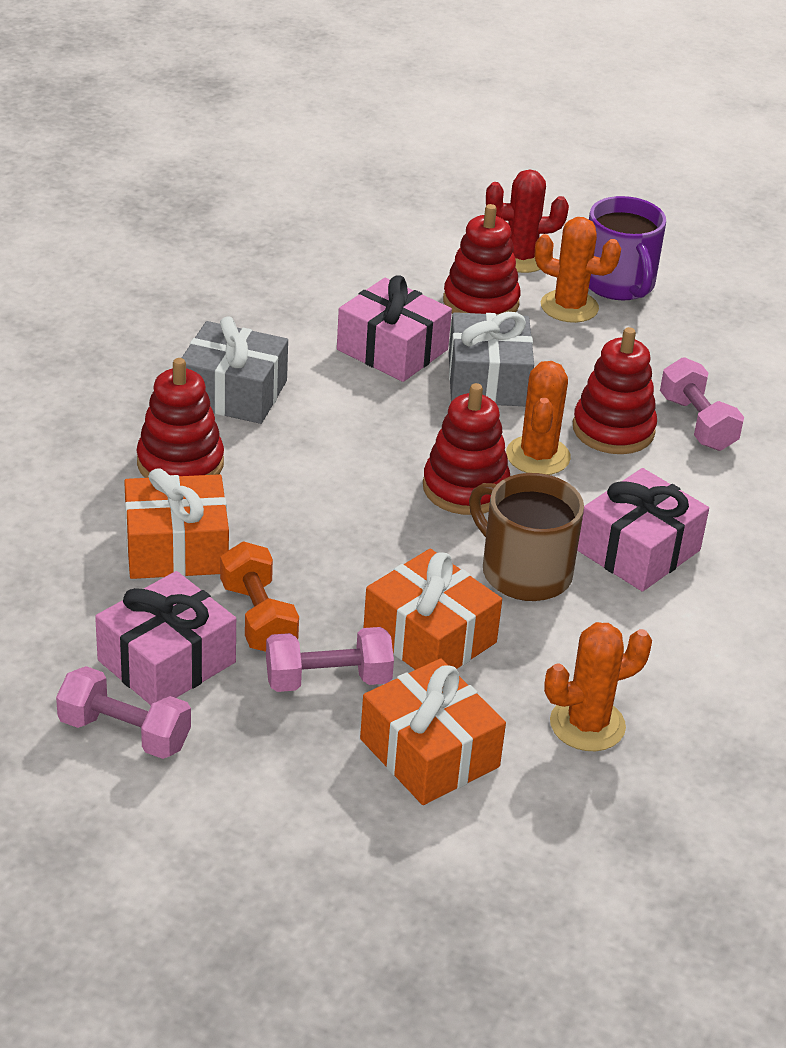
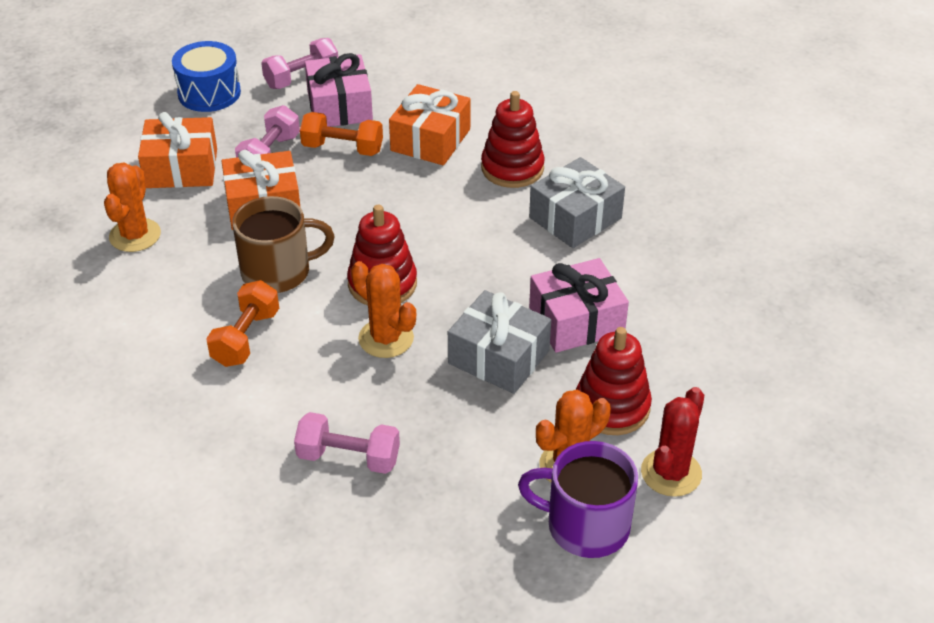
camera: 125 degrees right, 5 degrees up
red stacking toy [573,327,657,454] -> none
pink gift [577,468,709,592] -> orange dumbbell [206,280,279,367]
none -> blue drum [172,41,241,112]

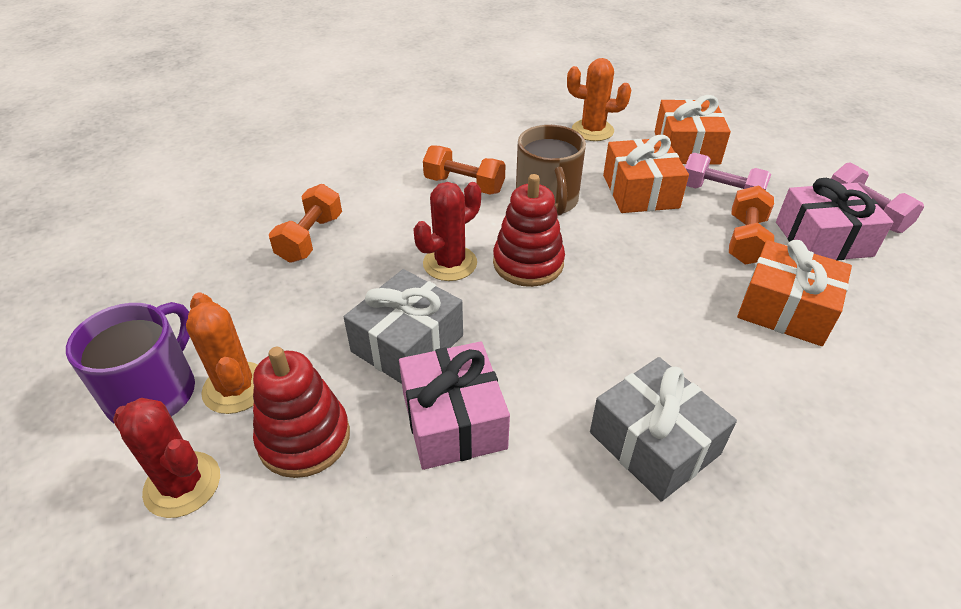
camera: 95 degrees right, 0 degrees up
blue drum [172,41,241,112] -> none
pink dumbbell [294,412,400,474] -> orange dumbbell [269,184,342,263]
orange cactus [351,261,416,358] -> red cactus [413,182,481,281]
red stacking toy [481,91,545,188] -> none

